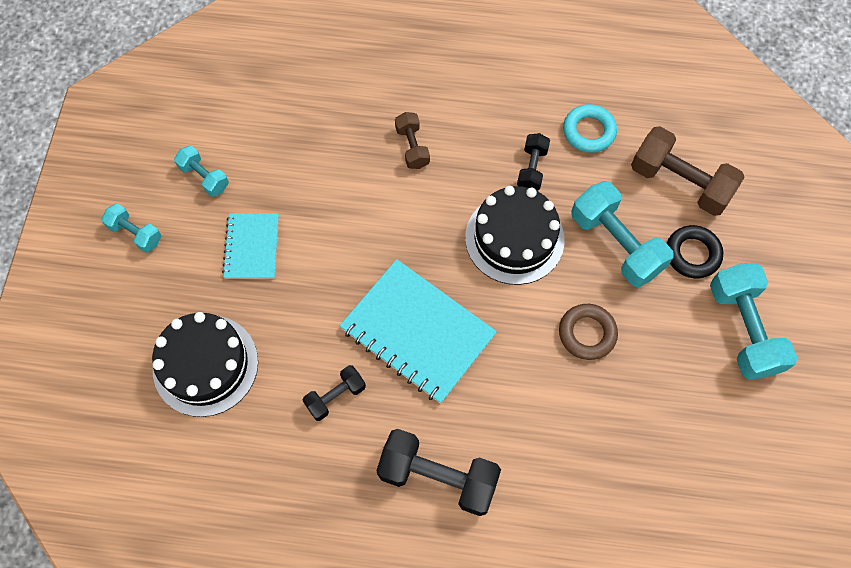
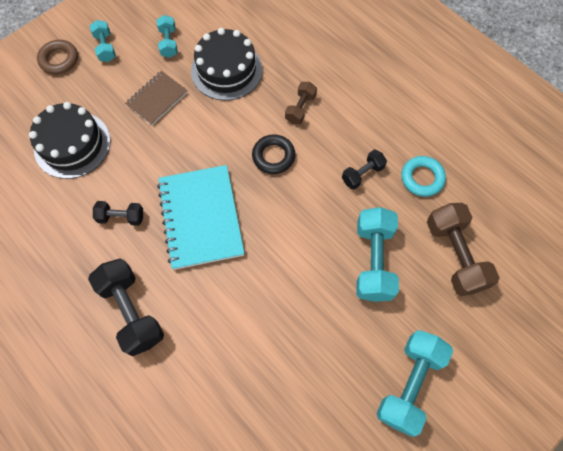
camera: 40 degrees right, 0 degrees up
turquoise notebook [222,213,279,279] -> brown notebook [125,71,188,125]
black cake [465,186,565,285] -> black cake moved to [191,28,262,101]
brown ring [559,304,618,360] -> brown ring moved to [37,40,78,75]
black ring [667,225,723,278] -> black ring moved to [252,134,295,174]

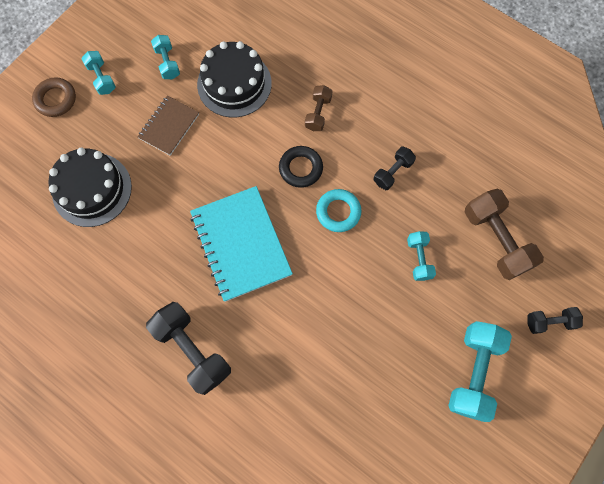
camera: 10 degrees left, 5 degrees up
black dumbbell [93,201,143,226] -> black dumbbell moved to [528,307,583,334]
turquoise dumbbell [356,207,399,302] -> turquoise dumbbell [407,231,436,281], size x0.55
turquoise ring [401,156,446,197] -> turquoise ring moved to [316,189,361,232]

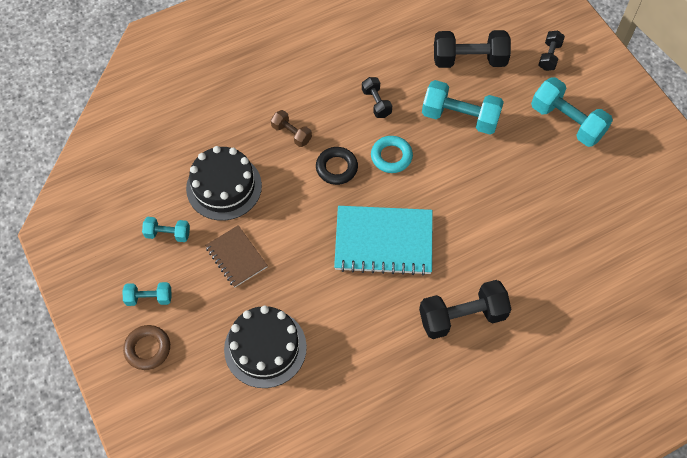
camera: 65 degrees left, 10 degrees down
turquoise dumbbell [407,231,436,281] -> turquoise dumbbell [422,80,504,135], size x1.83
brown dumbbell [465,189,544,280] -> black dumbbell [434,30,511,68]

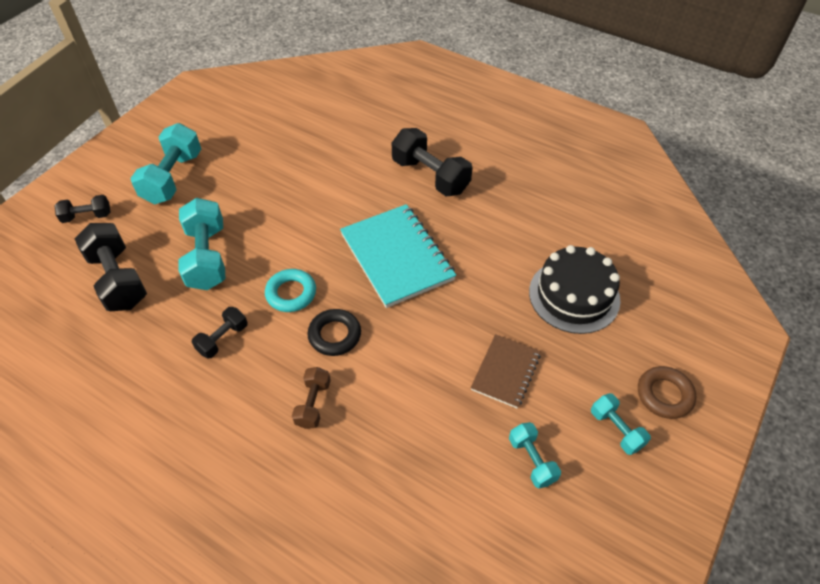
camera: 120 degrees left, 10 degrees down
black cake [186,146,262,221] -> none

